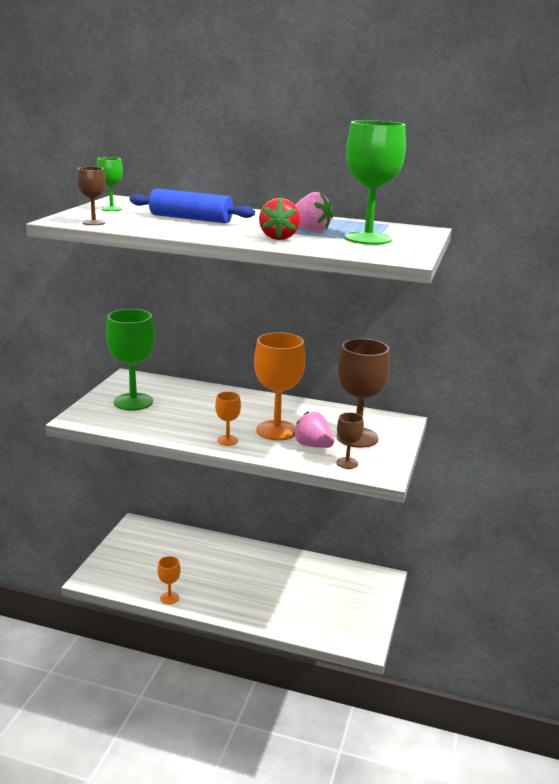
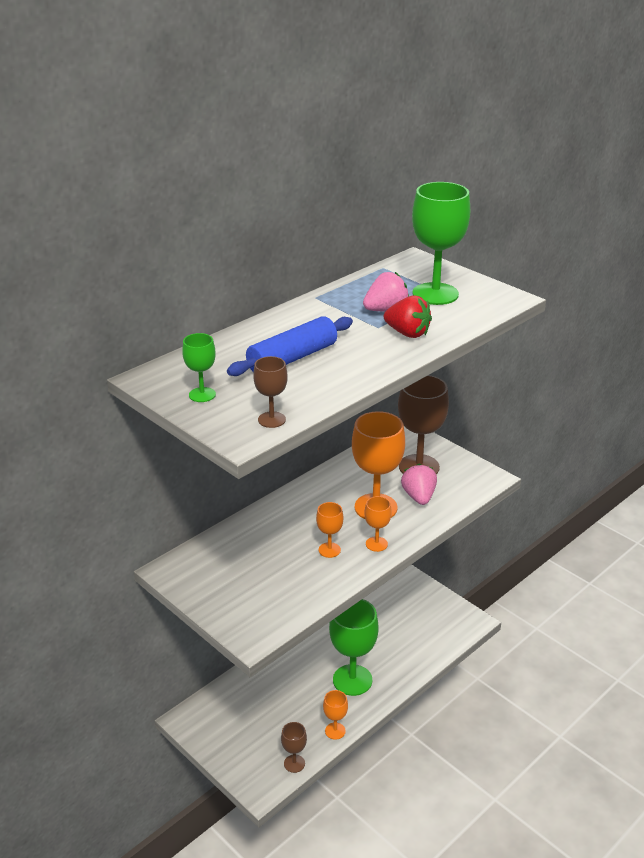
camera: 60 degrees left, 10 degrees up
green goblet [106,309,155,411] -> green goblet moved to [329,599,379,696]
pink strawberry [293,411,334,448] -> pink strawberry turned 105 degrees clockwise [401,464,437,505]
brown goblet [336,412,364,469] -> brown goblet moved to [281,722,307,773]
none -> orange goblet [316,502,343,558]

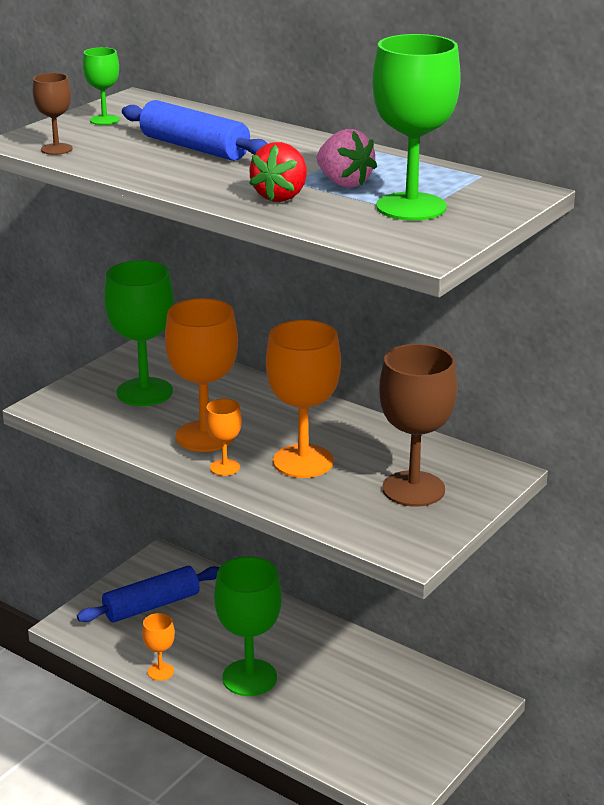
camera: 80 degrees right, 5 degrees down
brown goblet [281,722,307,773] -> none
orange goblet [316,502,343,558] -> orange goblet [165,298,238,452], size x2.03
pink strawberry [401,464,437,505] -> none
none -> blue rolling pin [77,566,220,622]
none -> green goblet [104,260,174,406]

